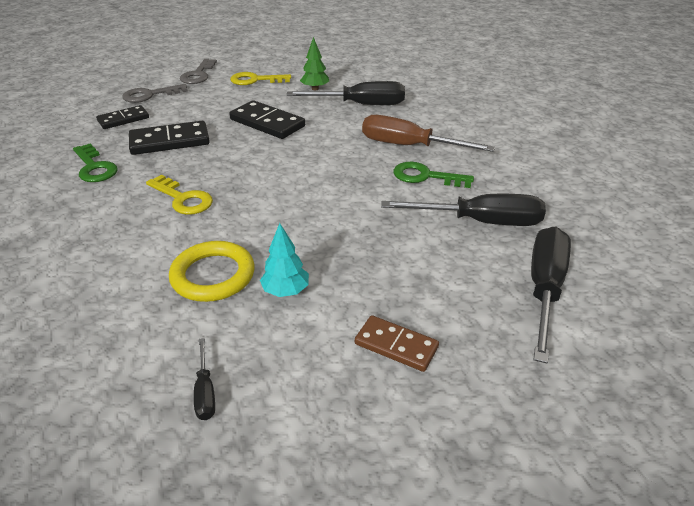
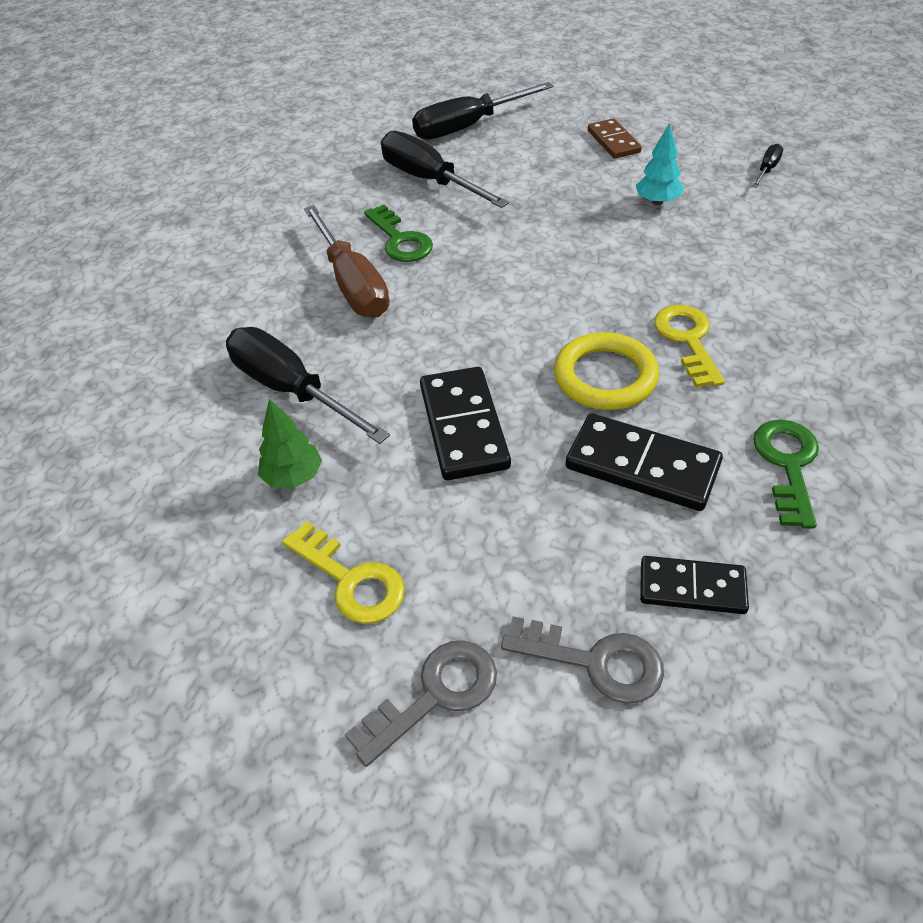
camera: 135 degrees left, 10 degrees up
yellow ring [169,241,255,302] -> yellow ring moved to [554,332,659,410]

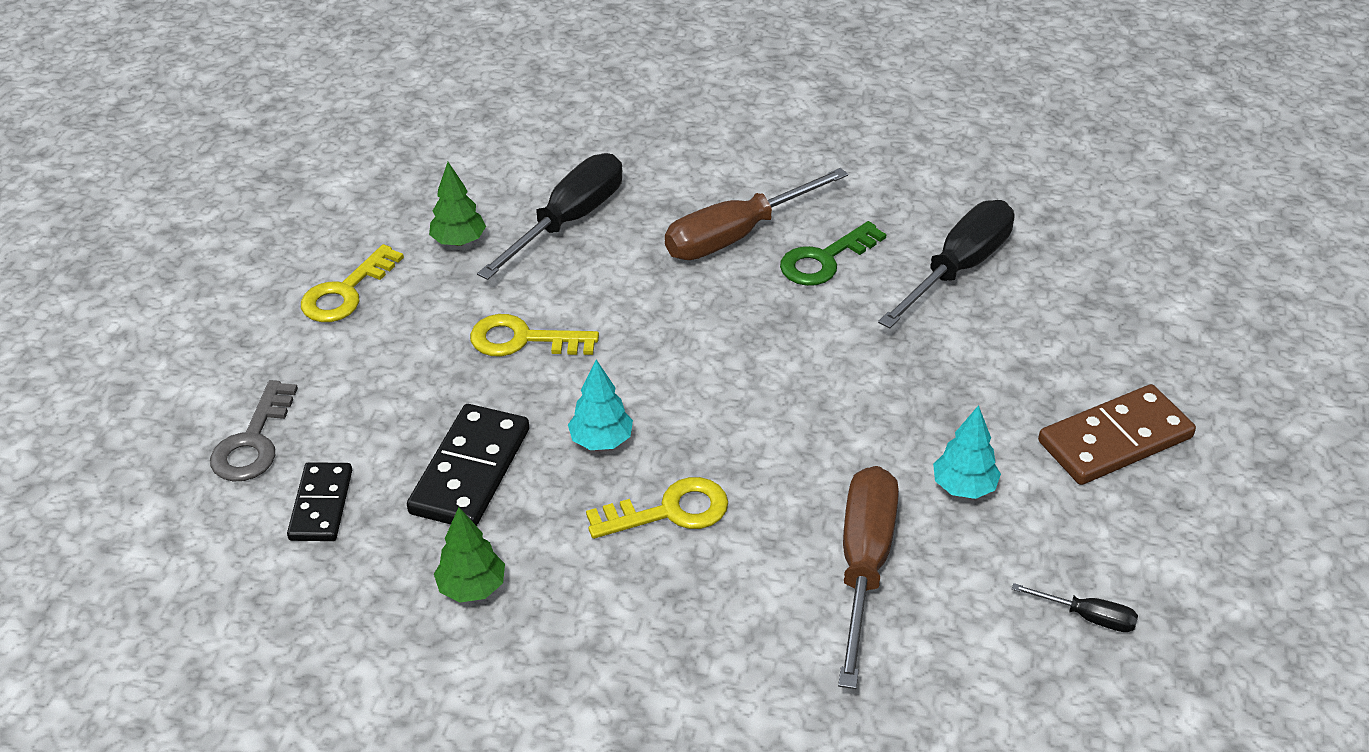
camera: 80 degrees right, 5 degrees down
grey key [345,640,497,767] -> none
black screwdriver [412,82,554,140] -> none
black domino [420,367,511,480] -> yellow key [470,314,599,356]
yellow ring [554,332,659,410] -> turquoise tree [568,359,633,450]
brown domino [588,119,642,159] -> brown domino [1038,384,1196,485], size x1.54
green key [753,420,819,529] -> green tree [434,507,505,603]
none -> brown screwdriver [838,466,899,689]

